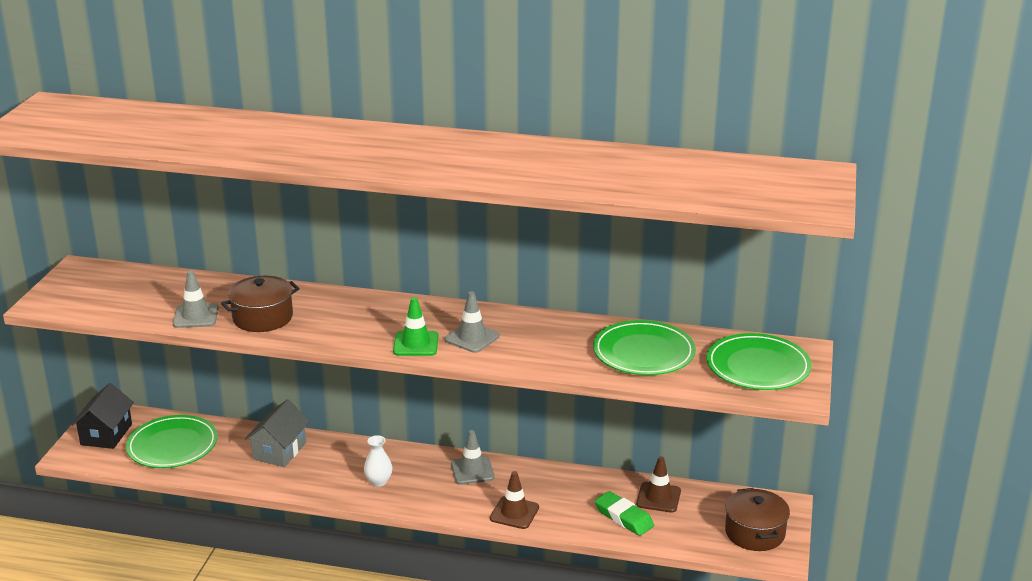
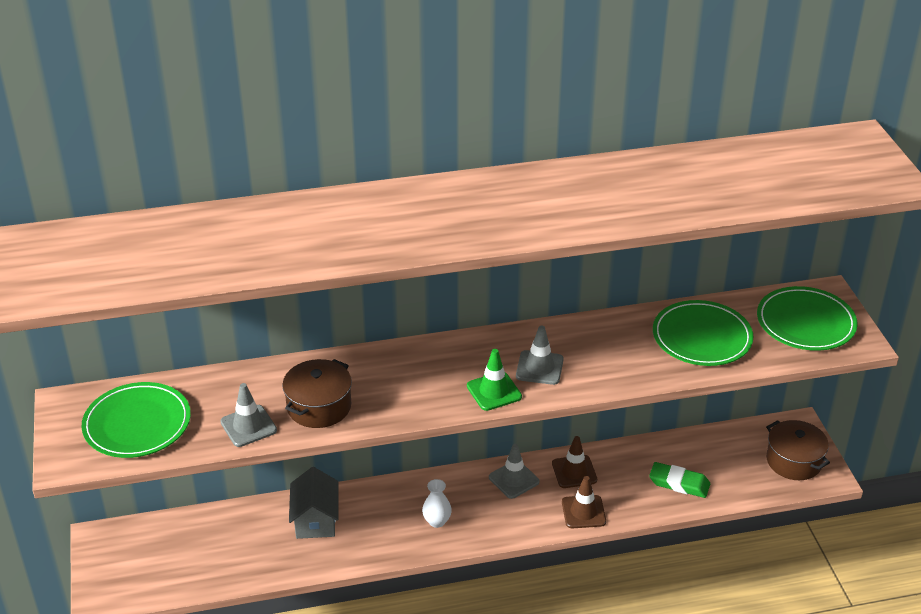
camera: 25 degrees left, 10 degrees up
black house [71,383,134,449] -> none
green plate [126,415,218,468] -> green plate moved to [82,382,191,458]
brown traffic cone [636,456,681,513] -> brown traffic cone moved to [552,436,597,488]

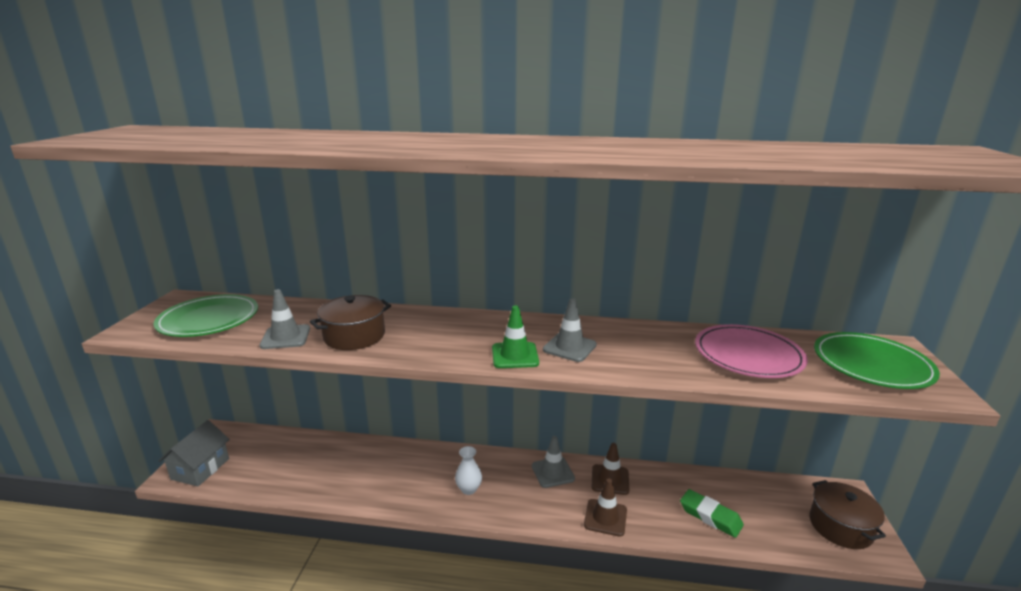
camera: 20 degrees right, 15 degrees down
grey house [289,467,338,539] -> grey house moved to [159,420,230,487]
green plate [653,300,753,366] -> pink plate [695,324,808,378]

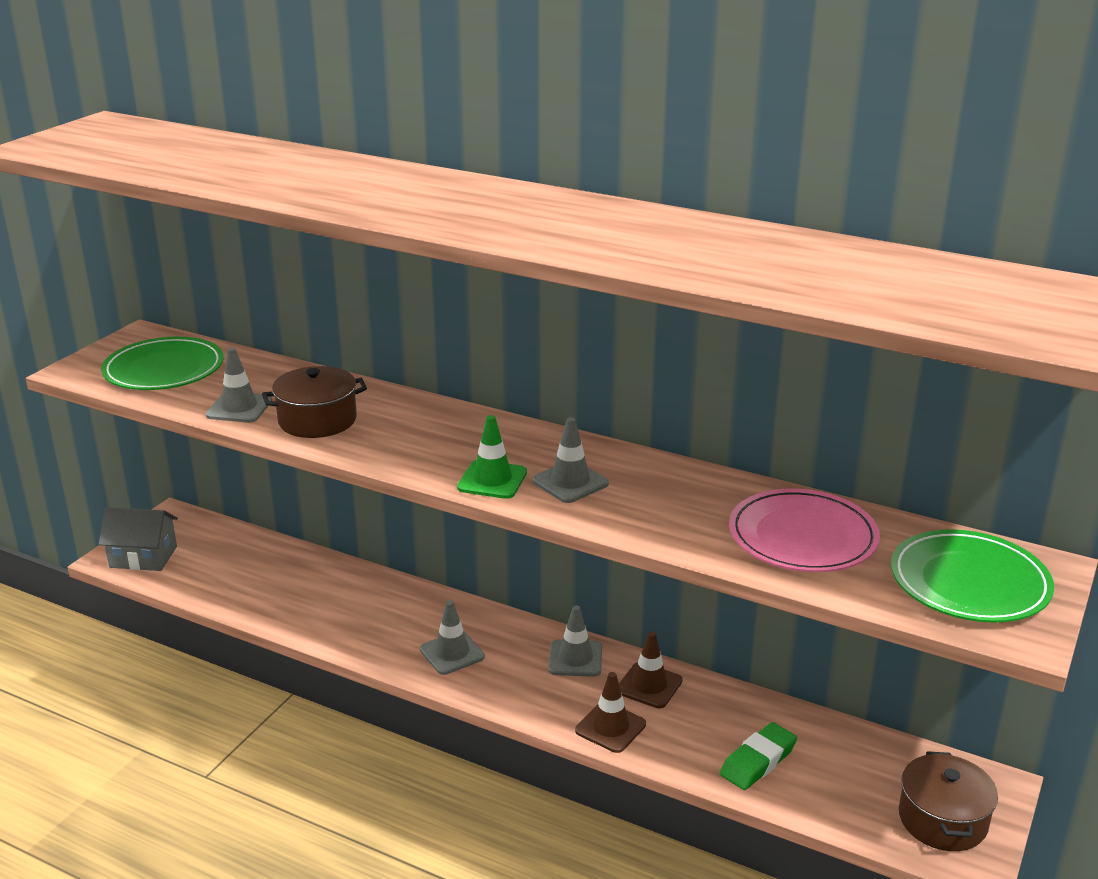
camera: 20 degrees right, 5 degrees up
grey house [159,420,230,487] -> grey house turned 60 degrees clockwise [99,507,178,571]
white vase [455,446,482,495] -> grey traffic cone [420,600,485,675]
green eraser [680,489,744,538] -> green eraser turned 75 degrees clockwise [720,722,797,790]

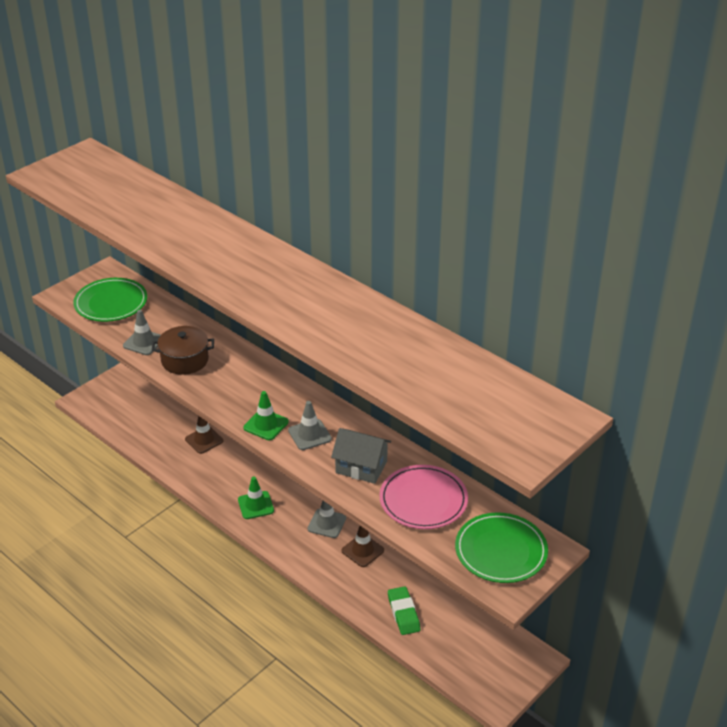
camera: 15 degrees right, 10 degrees up
grey house [99,507,178,571] -> grey house moved to [331,428,391,484]
grey traffic cone [420,600,485,675] -> green traffic cone [238,476,274,519]
brown traffic cone [575,672,646,753] -> brown traffic cone moved to [185,416,223,454]
green eraser [720,722,797,790] -> green eraser turned 75 degrees counterclockwise [388,586,420,635]
brown pot [899,751,998,851] -> none

